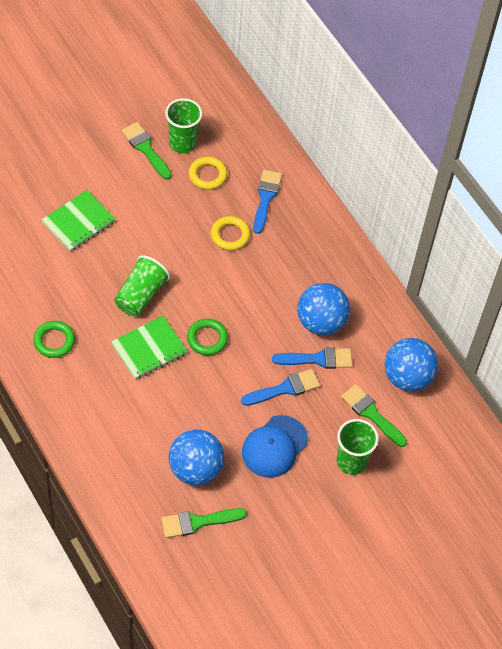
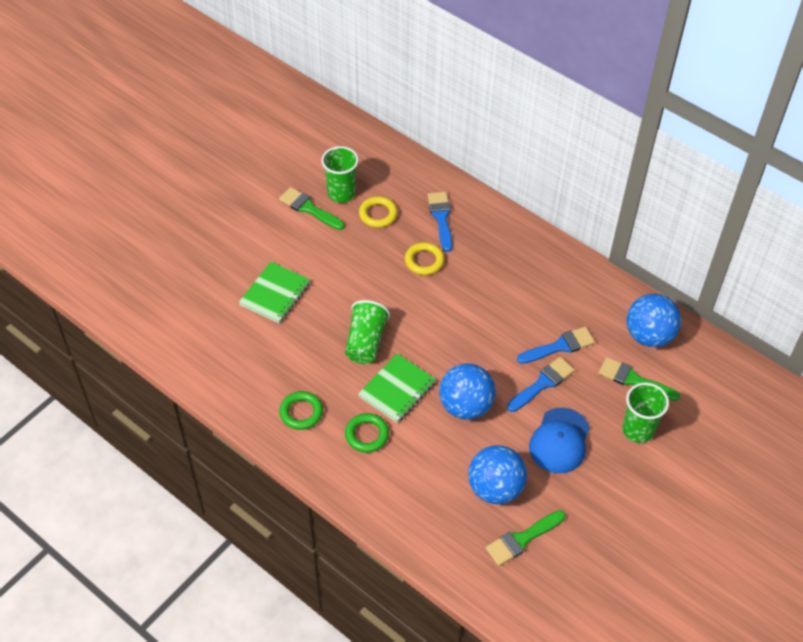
camera: 15 degrees left, 5 degrees down
green ring [187,319,228,355] -> green ring moved to [345,413,389,453]
blue ball [297,283,350,335] -> blue ball moved to [439,363,496,420]

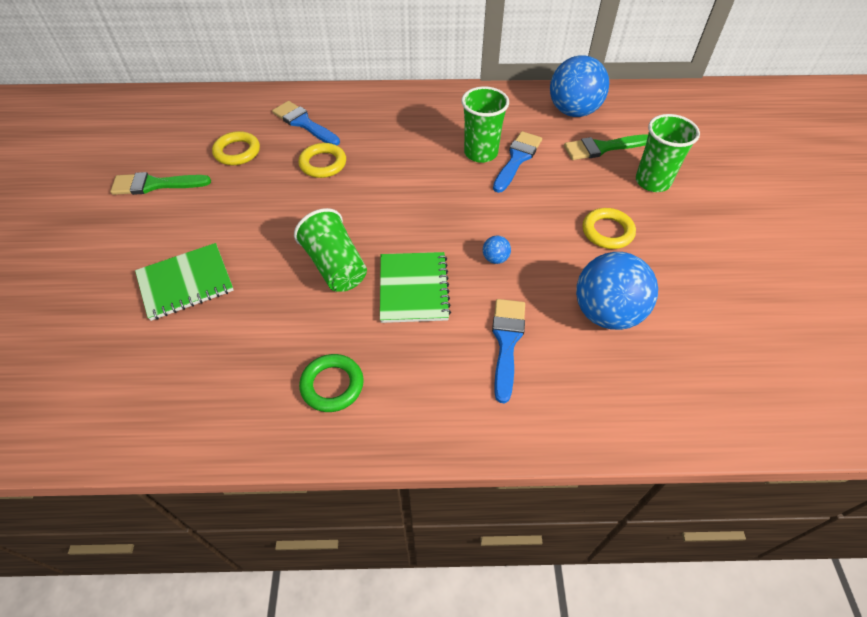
camera: 40 degrees left, 0 degrees up
green notebook [239,262,310,323] -> green notebook turned 75 degrees clockwise [135,243,234,321]
green cup [321,146,359,203] -> green cup moved to [461,86,509,163]
green ring [345,413,389,453] -> none
blue ball [439,363,496,420] -> blue ball [483,236,511,264], size x0.40
green brush [486,510,566,566] -> none
blue brush [507,357,575,412] -> blue brush moved to [492,299,525,403]
blue cap [529,408,590,473] -> yellow ring [582,208,636,249]

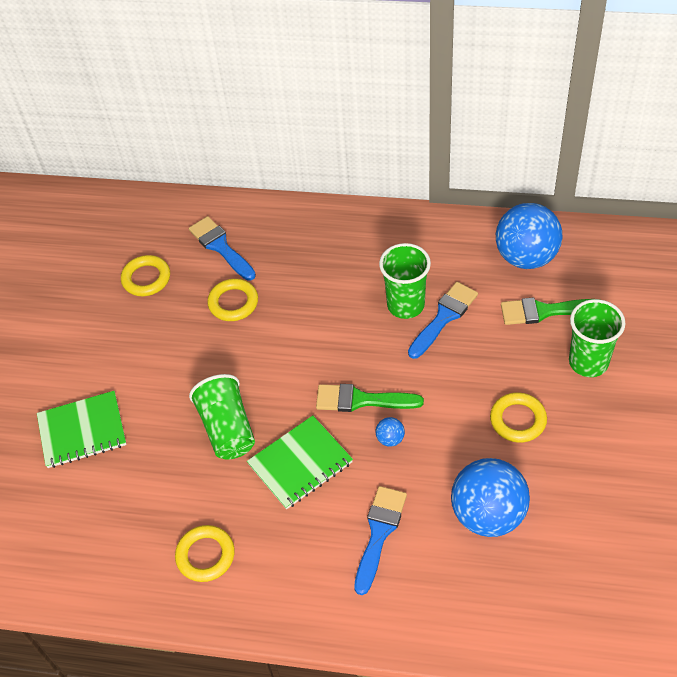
camera: 15 degrees right, 0 degrees up
green brush [110,172,211,195] -> green brush moved to [316,384,424,412]
green ring [299,354,364,412] -> yellow ring [175,525,235,582]
green notebook [380,252,451,323] -> green notebook turned 45 degrees clockwise [247,415,353,509]

